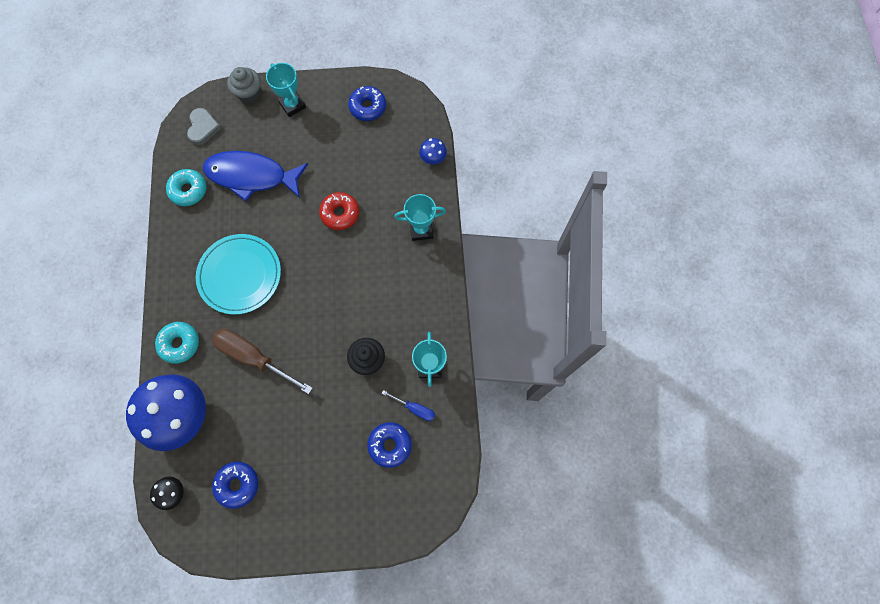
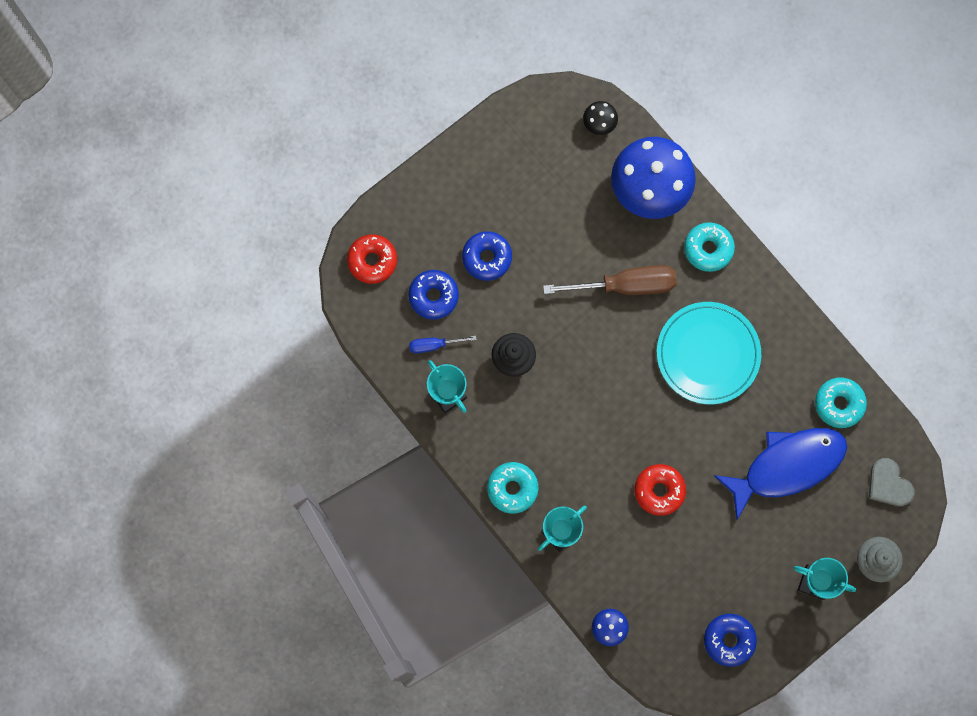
camera: 145 degrees right, 5 degrees up
blue donut [212,462,258,509] -> blue donut moved to [462,231,512,281]
none -> red donut [347,234,397,284]
none -> turquoise donut [487,462,538,514]

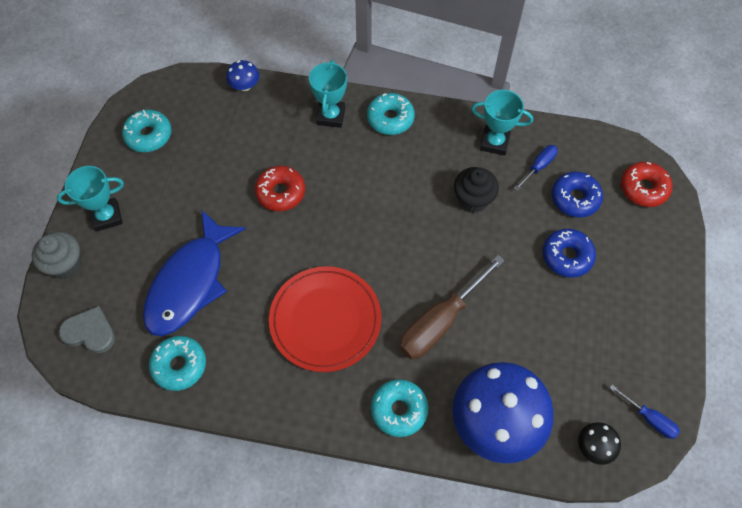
camera: 140 degrees right, 15 degrees down
turquoise plate [657,302,761,404] -> red plate [269,266,382,372]
blue donut [704,614,757,667] -> turquoise donut [122,110,171,152]
none -> blue screwdriver [610,385,680,439]

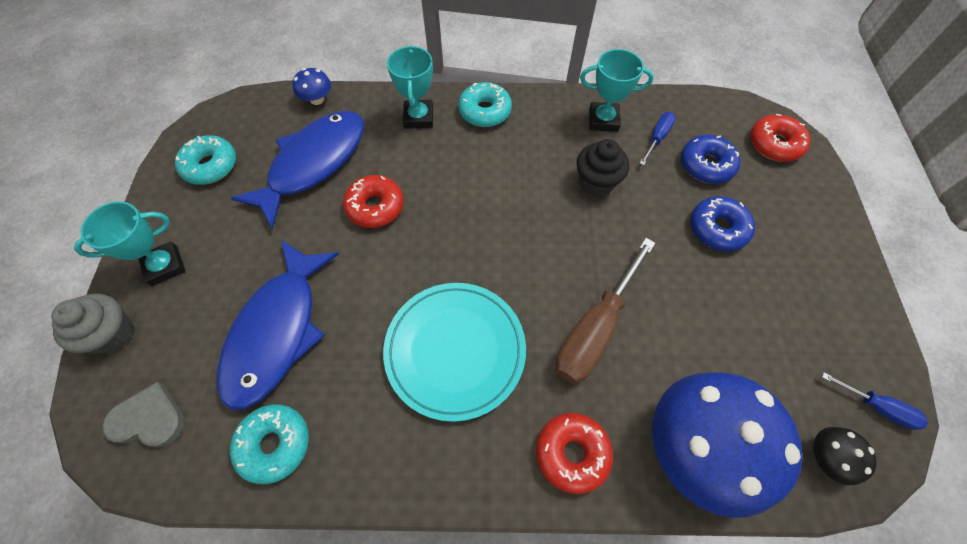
camera: 10 degrees left, 0 degrees up
red plate [269,266,382,372] -> turquoise plate [383,283,526,422]
turquoise donut [371,379,428,437] -> red donut [536,413,613,494]
none -> blue fish [231,111,364,229]

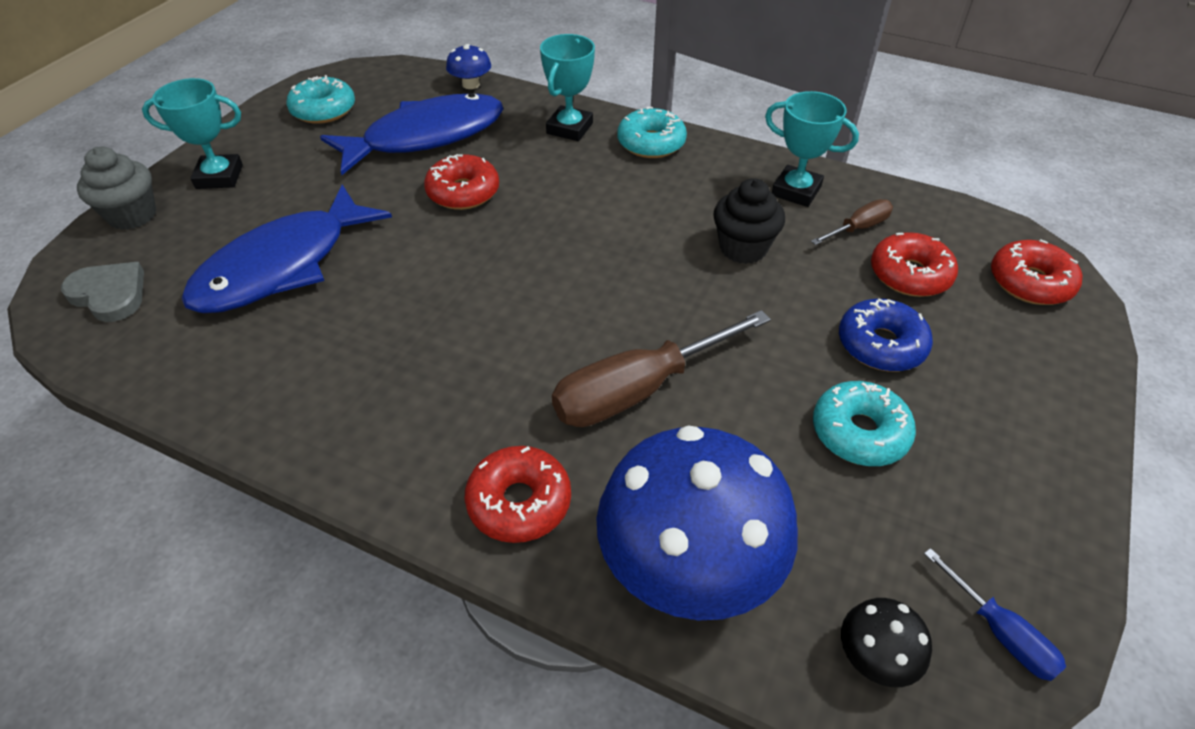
camera: 25 degrees right, 15 degrees down
turquoise donut [230,404,309,484] -> turquoise donut moved to [813,381,916,466]
turquoise plate [383,283,526,422] -> none
blue screwdriver [639,112,676,165] -> brown screwdriver [811,199,893,245]
blue donut [681,135,741,184] -> red donut [871,232,958,297]

